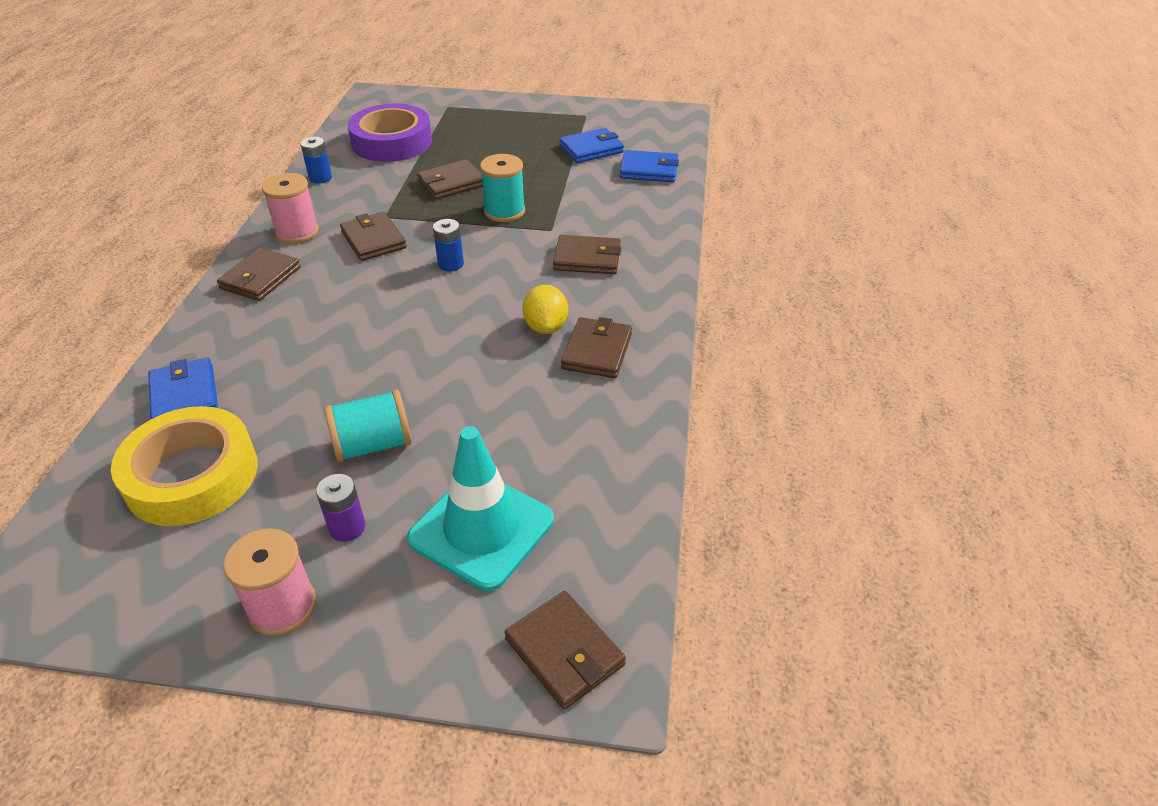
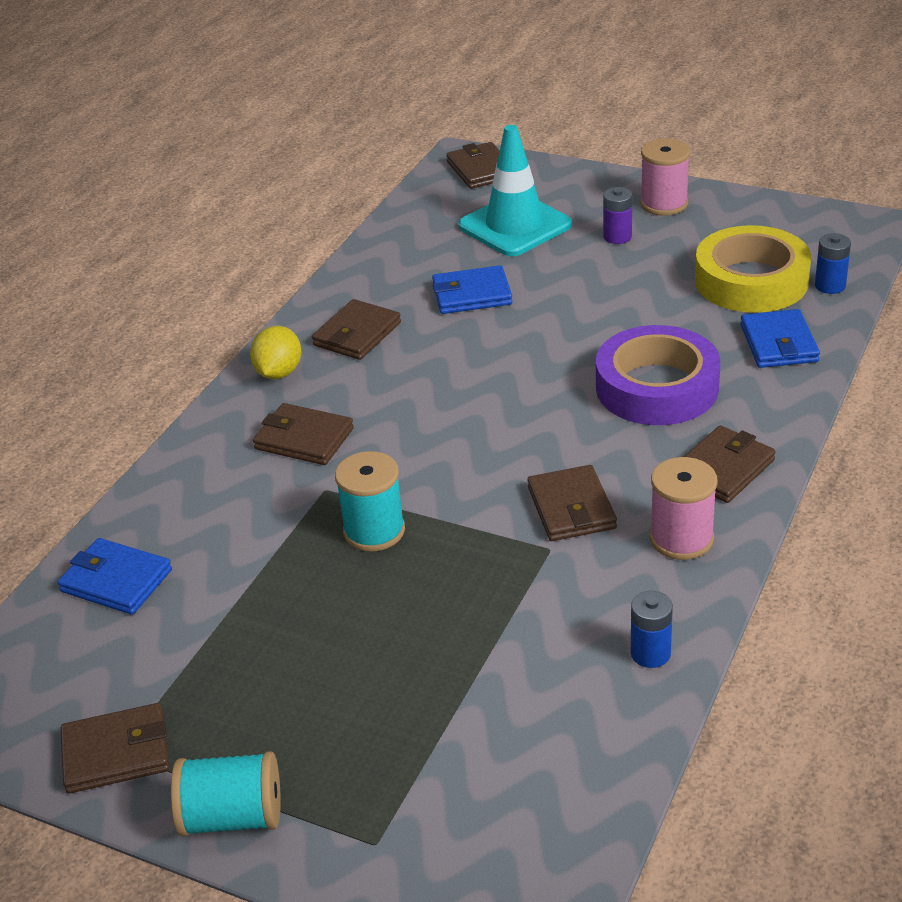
camera: 160 degrees left, 5 degrees down
turquoise spool [325,389,412,462] -> turquoise spool moved to [171,751,281,836]
purple tape [348,104,432,162] -> purple tape moved to [596,325,720,425]
brown wallet [417,159,483,200] -> brown wallet moved to [61,703,169,793]
blue battery [433,219,464,271] -> blue battery moved to [815,233,851,294]
yellow lemon [523,285,568,334] -> yellow lemon moved to [250,326,301,379]
blue wallet [559,128,624,163] -> blue wallet moved to [432,265,512,314]

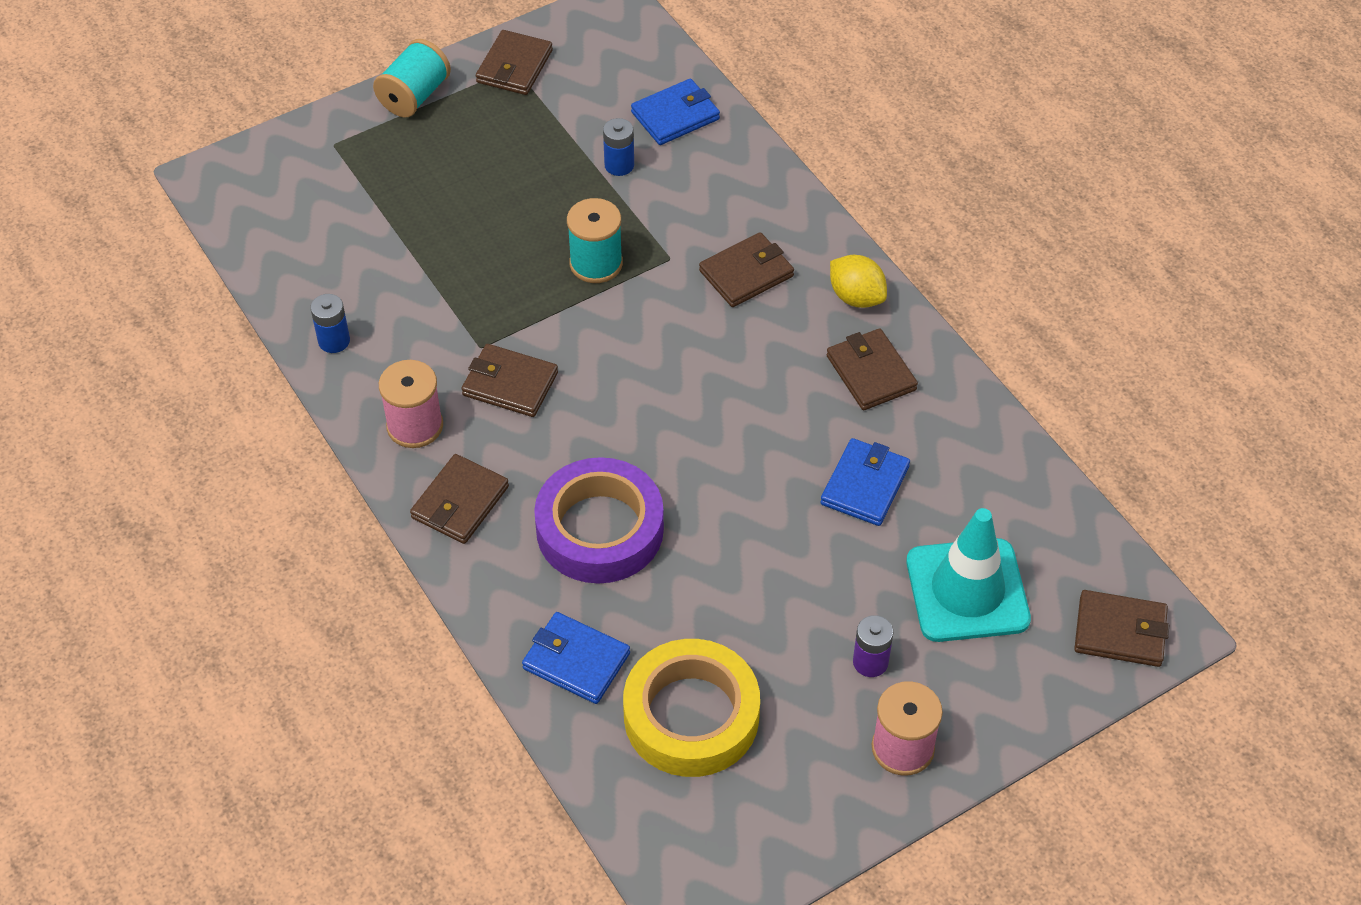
camera: 120 degrees right, 15 degrees up
brown wallet [684,425,776,503] -> brown wallet turned 45 degrees clockwise [410,454,509,544]
blue battery [815,233,851,294] -> blue battery moved to [603,118,634,176]

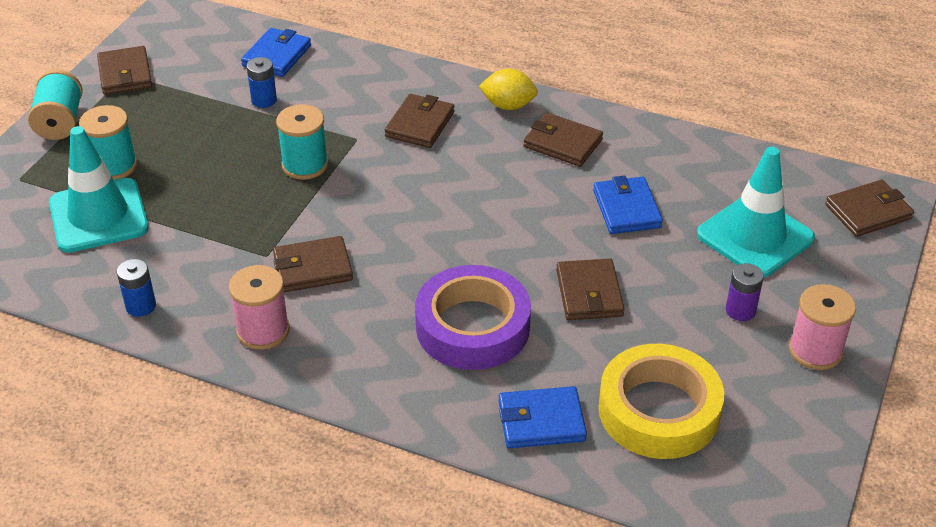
camera: 35 degrees left, 10 degrees down
brown wallet [410,454,509,544] -> brown wallet moved to [556,258,625,320]
none -> turquoise traffic cone [49,126,149,253]
none -> turquoise spool [79,105,137,180]

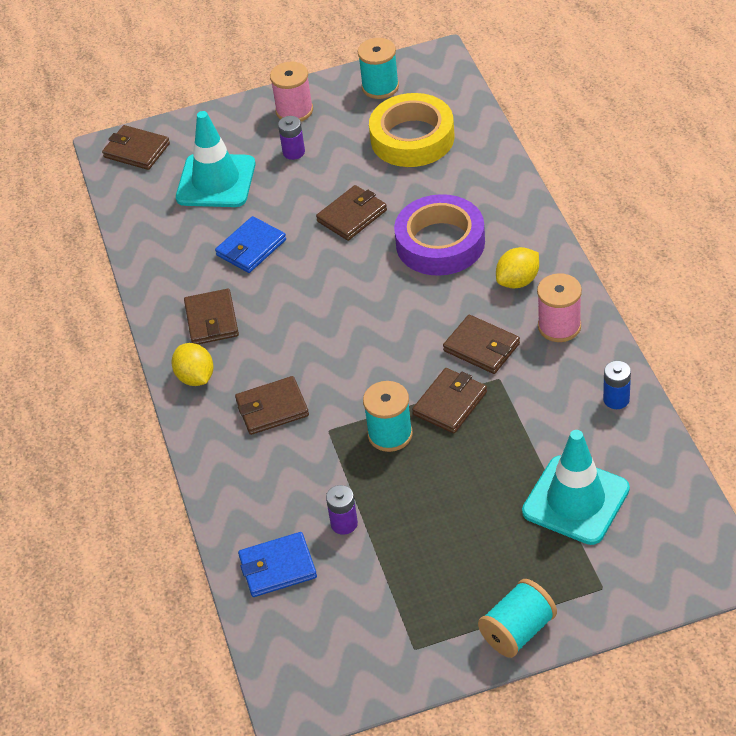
camera: 125 degrees left, 5 degrees up
turquoise spool [79,105,137,180] -> turquoise spool moved to [358,38,399,99]
brown wallet [97,46,152,95] -> brown wallet moved to [412,368,487,433]
blue battery [247,57,277,108] -> purple battery [326,485,358,535]
blue wallet [499,386,587,448] -> none
none -> yellow lemon [496,247,539,289]

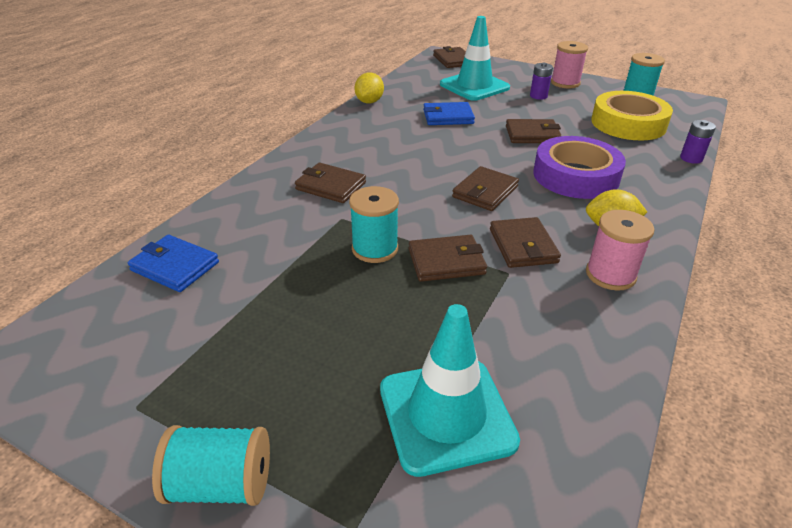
camera: 40 degrees right, 10 degrees down
yellow lemon [172,343,214,386] -> yellow lemon moved to [355,72,384,104]
brown wallet [184,289,239,344] -> brown wallet moved to [452,166,519,211]
purple battery [326,485,358,535] -> purple battery moved to [680,120,716,164]
blue battery [603,361,631,409] -> none

